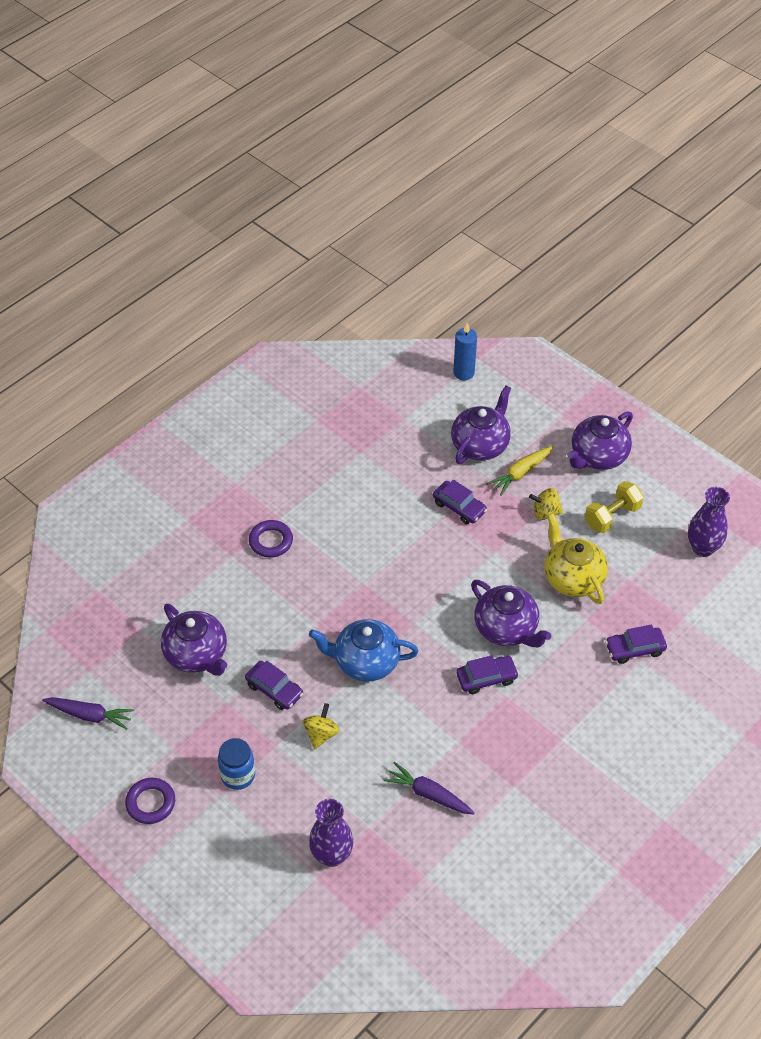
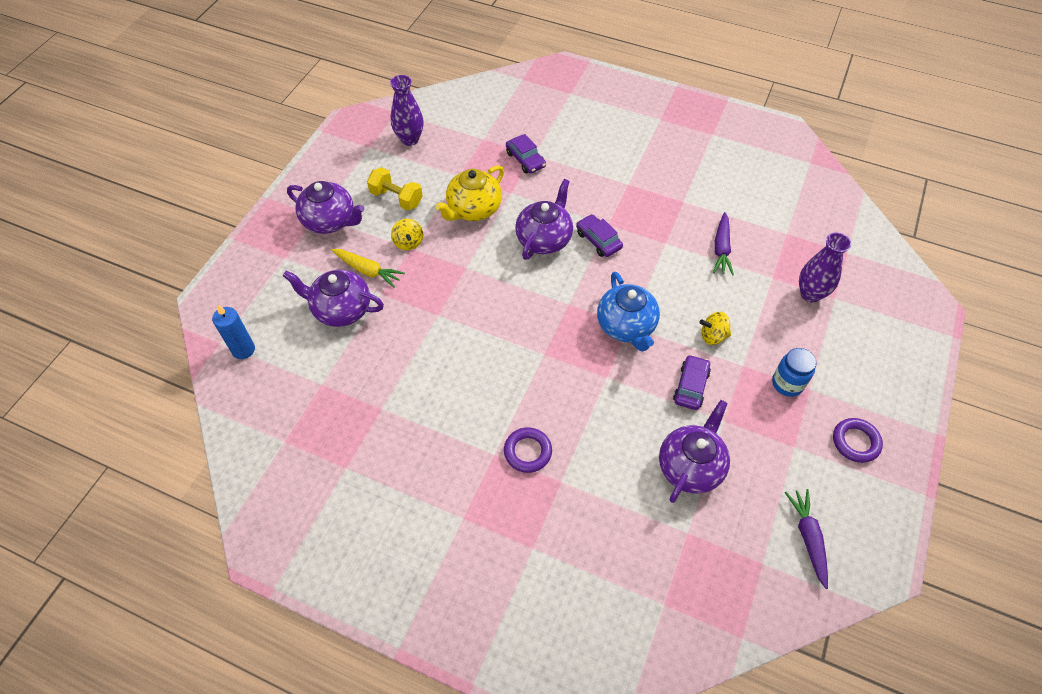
camera: 110 degrees left, 5 degrees up
purple car [433,480,487,524] -> none

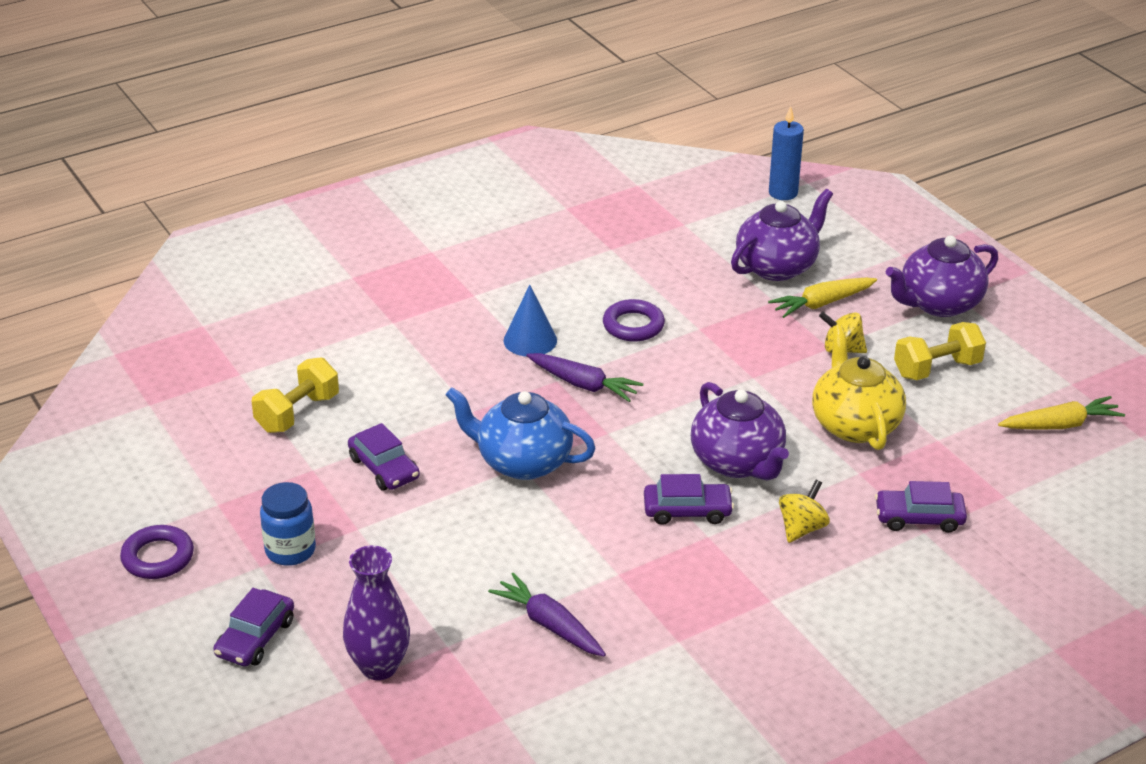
camera: 125 degrees right, 20 degrees down
purple vase [390,75,423,146] -> yellow carrot [998,396,1125,430]
purple ring [504,427,552,473] -> purple ring moved to [603,299,665,341]
purple teapot [659,400,730,503] -> yellow dumbbell [252,357,339,433]
yellow spinning top [699,312,731,345] -> yellow spinning top moved to [779,480,830,543]
purple carrot [785,489,828,589] -> purple carrot moved to [526,353,644,402]
none -> purple car [213,588,294,667]
none -> blue cone [504,285,557,357]

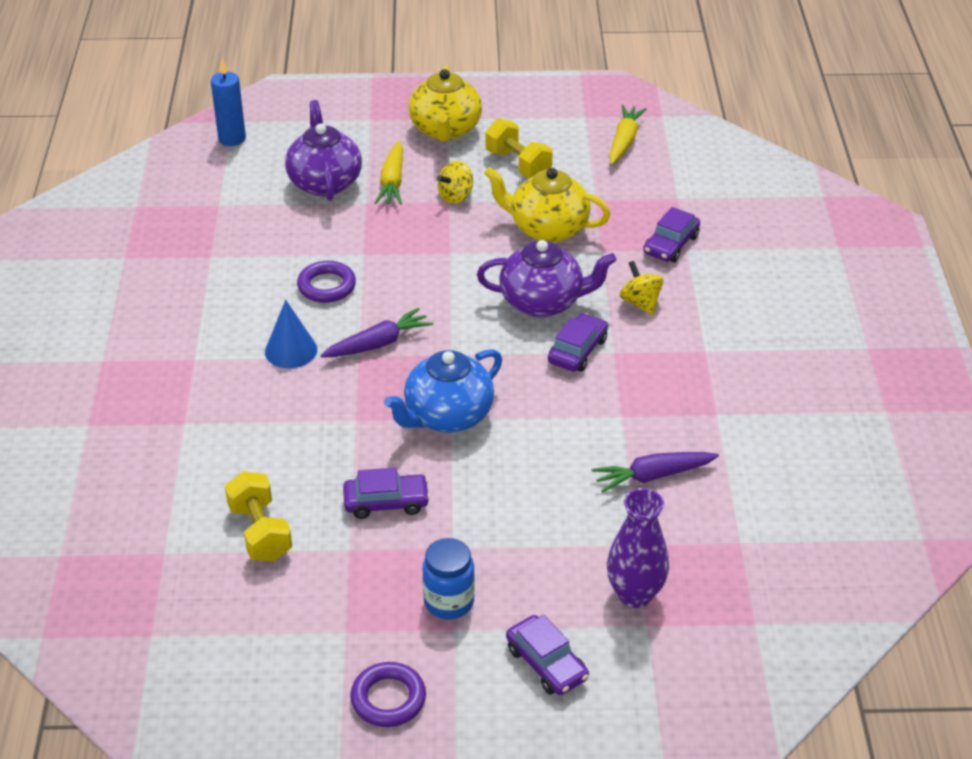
camera: 60 degrees left, 5 degrees up
purple teapot [886,236,998,317] -> yellow teapot [409,66,482,142]
yellow dumbbell [894,322,986,380] -> yellow dumbbell turned 45 degrees counterclockwise [485,119,553,178]

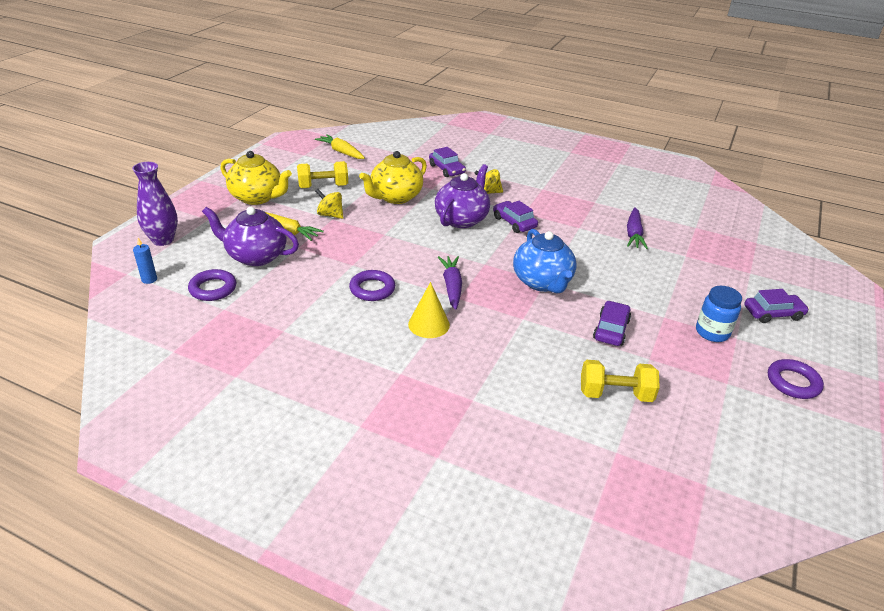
camera: 65 degrees left, 5 degrees down
blue candle [211,59,246,146] -> blue candle [133,238,157,284], size x0.62
blue cone [265,300,317,368] -> yellow cone [408,282,450,338]
yellow spinning top [437,161,473,204] -> yellow spinning top turned 135 degrees clockwise [315,189,343,219]
purple vase [607,488,669,608] -> purple vase moved to [132,162,178,246]
none -> purple ring [188,269,236,301]

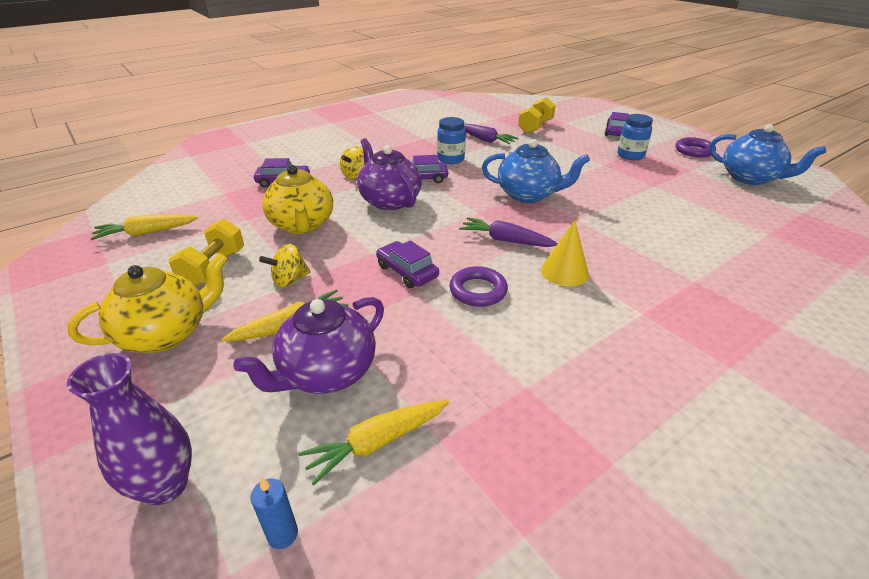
camera: 60 degrees left, 0 degrees up
purple ring [188,269,236,301] -> yellow carrot [298,400,449,486]
yellow dumbbell [581,360,660,402] -> yellow dumbbell moved to [518,97,556,133]
purple car [593,301,631,346] -> purple car moved to [376,241,439,288]
none -> blue jar [437,117,466,164]
none -> blue teapot [709,124,826,185]

